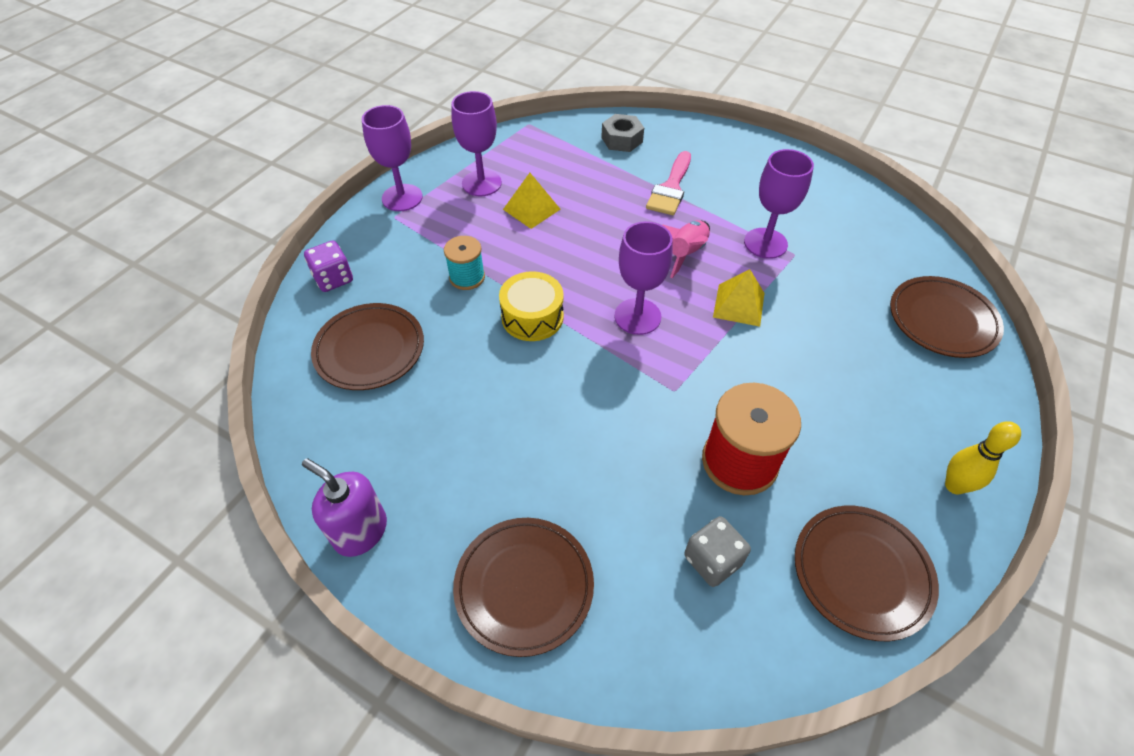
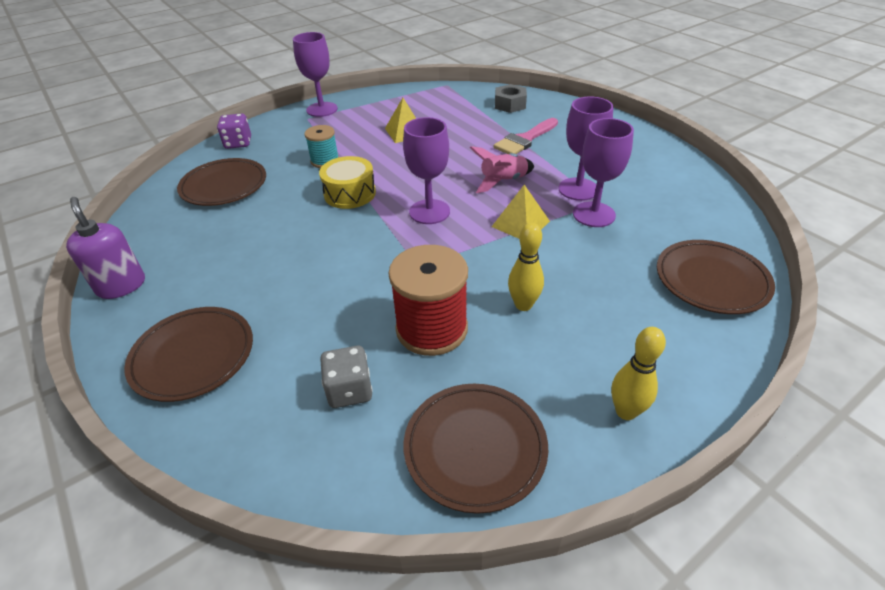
camera: 25 degrees right, 10 degrees down
purple goblet [451,91,502,196] -> purple goblet moved to [573,118,634,227]
none -> yellow bowling pin [508,222,544,311]

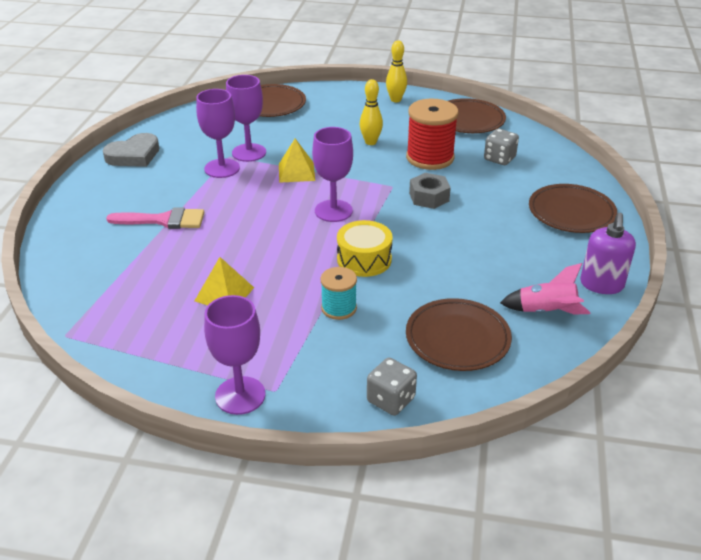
camera: 135 degrees left, 5 degrees down
purple dice [217,114,251,149] -> grey dice [367,357,417,416]
pink rocket [470,146,534,193] -> pink rocket moved to [500,263,590,315]
grey nut [495,84,527,113] -> grey nut moved to [409,173,451,209]
none -> grey heart [103,133,159,167]

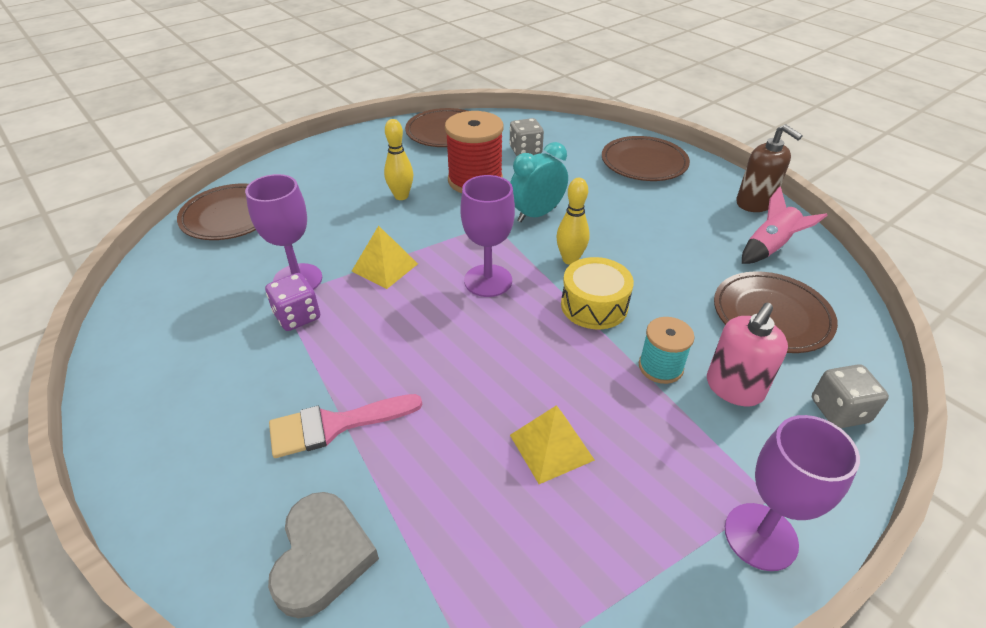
camera: 50 degrees left, 5 degrees up
grey heart [103,133,159,167] -> grey heart moved to [268,492,379,618]
pink brush [106,207,204,229] -> pink brush turned 150 degrees counterclockwise [269,394,422,458]
purple goblet [196,89,240,178] -> purple dice [265,273,320,331]
yellow bowling pin [386,41,407,102] -> yellow bowling pin moved to [556,178,590,265]
grey nut [409,173,451,209] -> turquoise clock [510,142,568,222]
purple soap dispenser [580,213,636,294] -> brown soap dispenser [736,124,803,212]
none -> pink soap dispenser [707,303,788,406]

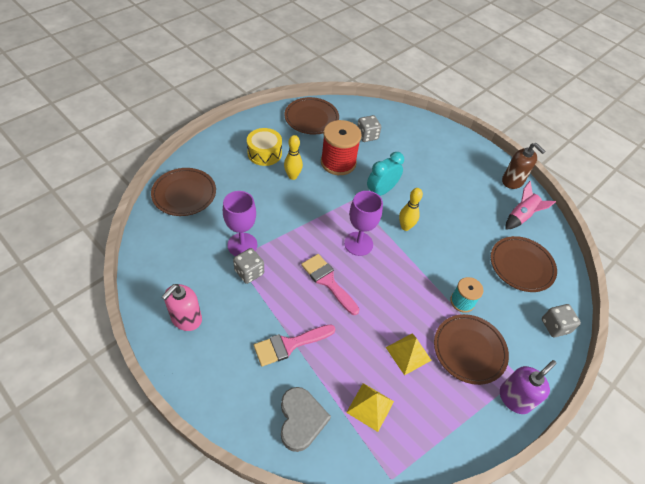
camera: 10 degrees left, 10 degrees up
purple dice [265,273,320,331] -> grey dice [233,248,264,284]
yellow pyramid [352,226,418,289] -> yellow pyramid moved to [346,383,394,432]
yellow drum [561,257,634,329] -> yellow drum moved to [247,128,282,166]
brown plate [602,136,690,181] -> brown plate moved to [434,314,509,385]
pink soap dispenser [707,303,788,406] -> pink soap dispenser moved to [162,284,202,331]
purple goblet [725,415,860,571] -> purple soap dispenser [500,360,557,414]
none -> pink brush [301,254,359,315]

